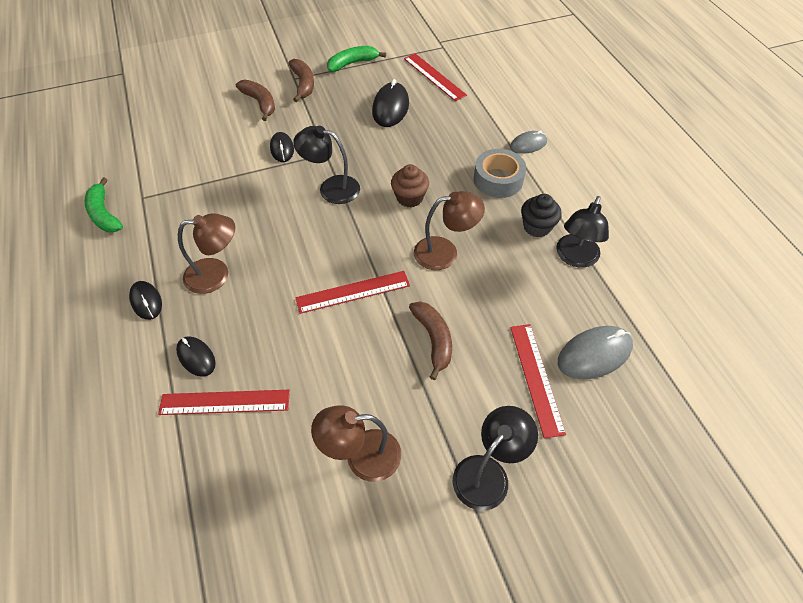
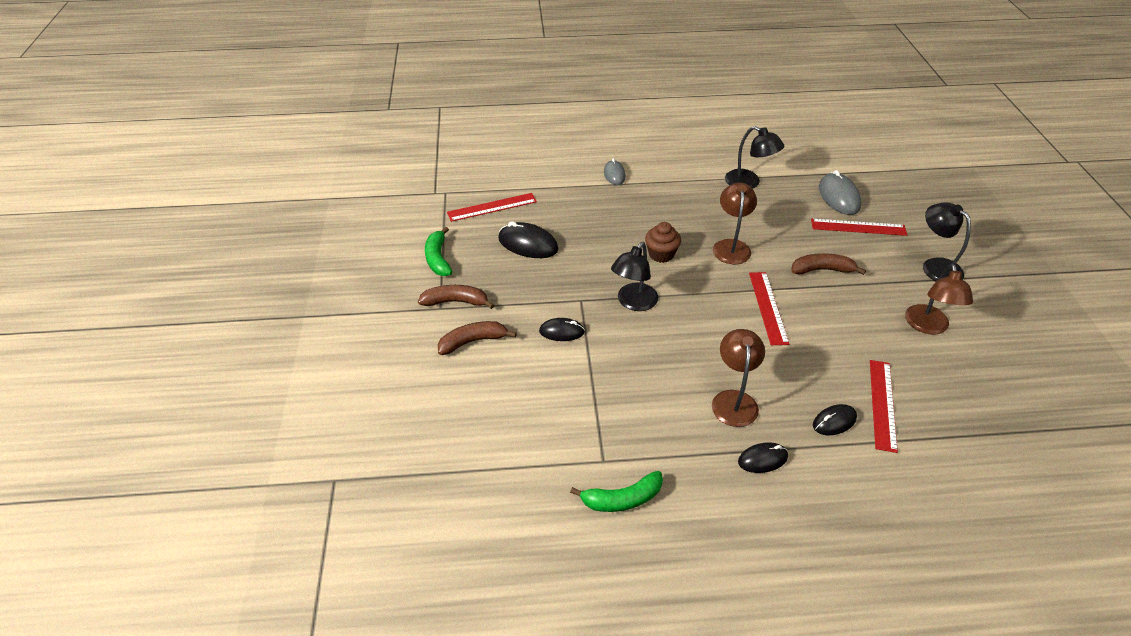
camera: 75 degrees left, 10 degrees down
grey tape [474,149,526,198] -> none
black cupcake [521,194,562,237] -> none

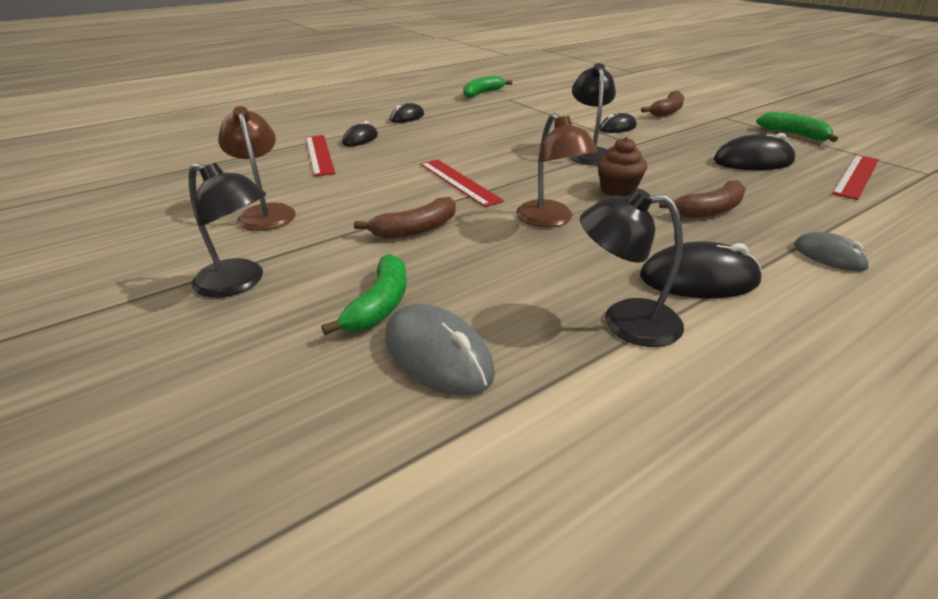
camera: 150 degrees right, 10 degrees down
brown banana [418,285,494,309] -> brown banana moved to [659,180,746,218]
brown lamp [712,329,765,427] -> none
red ruler [811,219,907,236] -> green banana [321,254,406,335]
none -> black mouse [640,241,762,298]

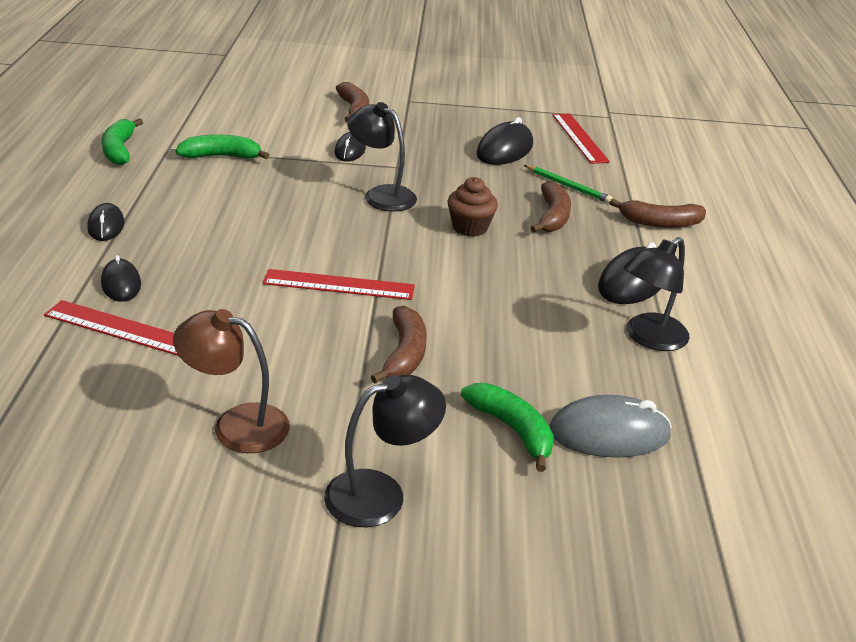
camera: 55 degrees left, 0 degrees up
brown lamp [516,113,598,227] -> none
green banana [756,112,838,142] -> green banana moved to [175,134,270,159]
grey mouse [794,232,870,272] -> brown banana [609,198,706,228]
none -> green pencil [524,165,612,204]

